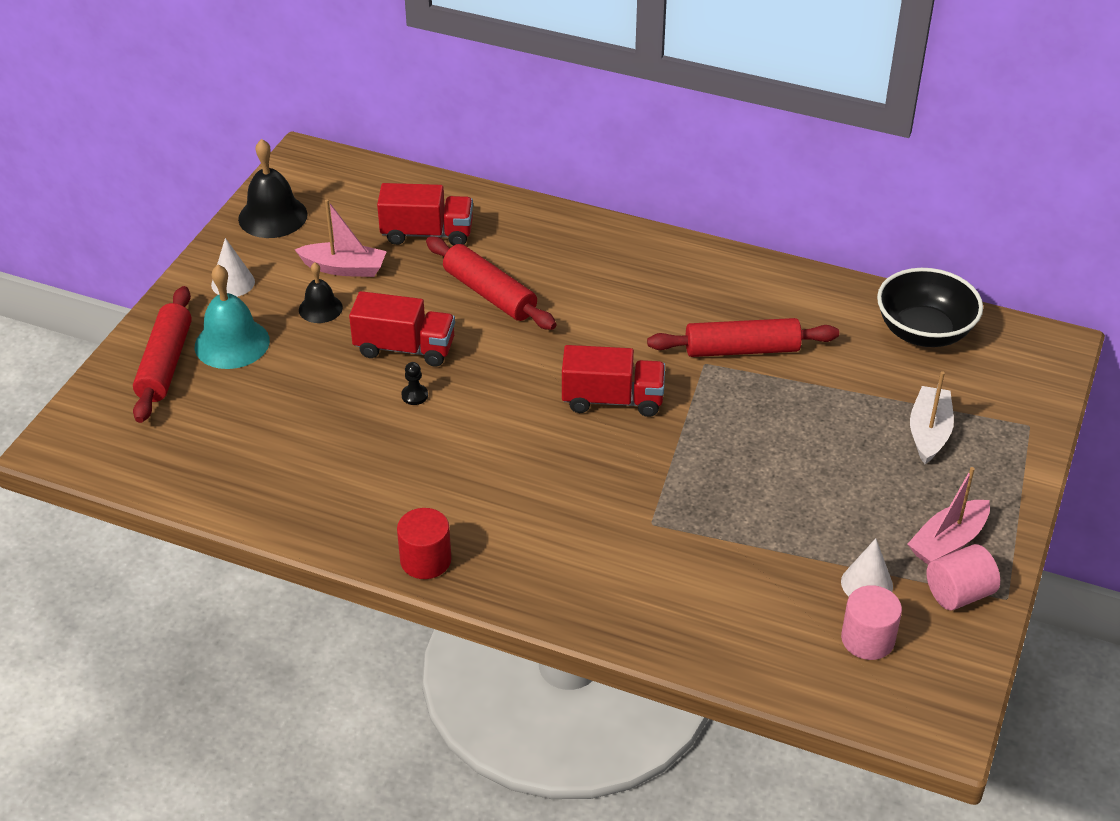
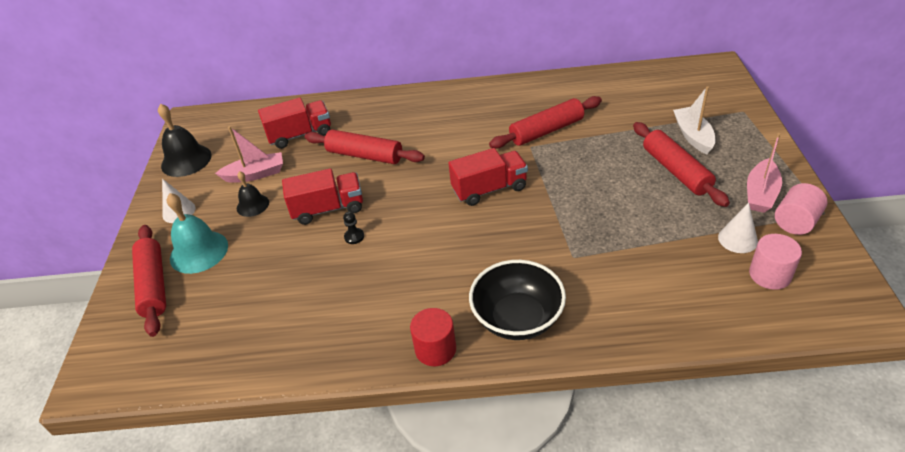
camera: 20 degrees left, 0 degrees up
black bowl [877,268,983,347] -> black bowl moved to [469,260,566,340]
none -> red rolling pin [633,122,730,207]

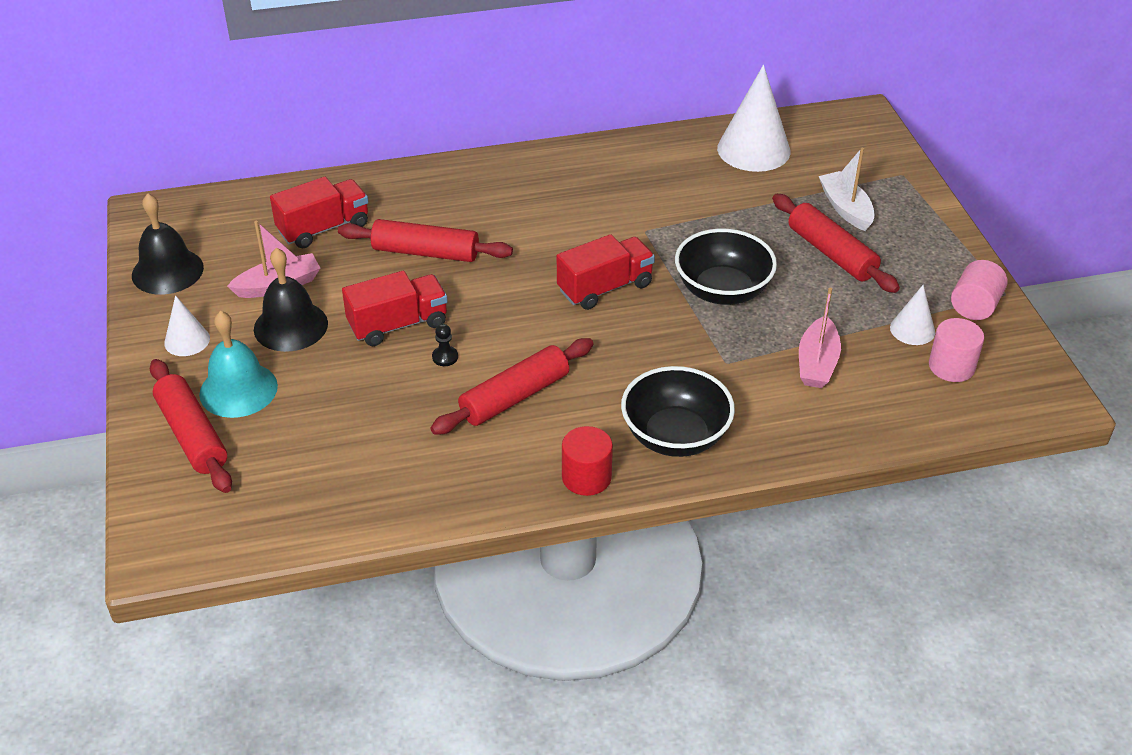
camera: 15 degrees left, 0 degrees up
black bell [237,171,269,217] -> black bell [254,248,328,352], size x1.66
red rolling pin [489,96,602,149] -> red rolling pin moved to [430,338,594,435]
pink boat [747,133,782,213] -> pink boat moved to [799,288,841,388]
none -> black bowl [675,229,777,305]
none -> white cone [717,65,790,172]

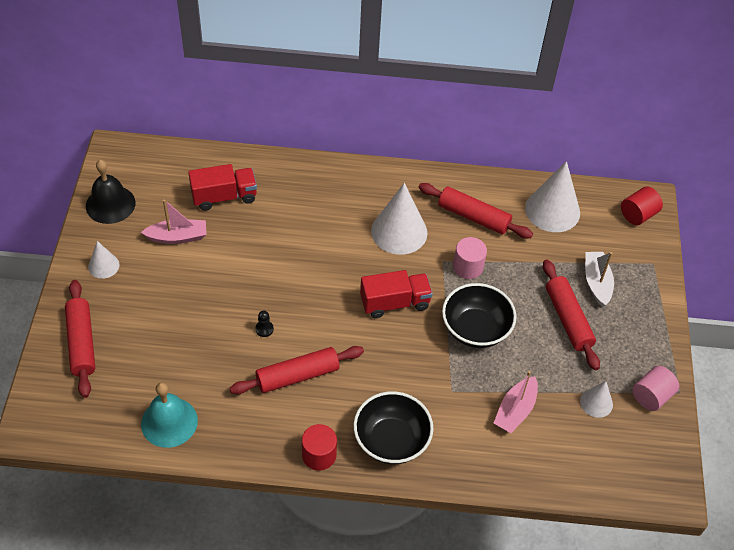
camera: 15 degrees right, 10 degrees up
turquoise bell [199,311,278,418] -> turquoise bell moved to [141,382,198,448]
black bell [254,248,328,352] -> none
red rolling pin [338,219,513,262] -> red rolling pin moved to [419,183,533,239]
red truck [342,271,448,346] -> none
pink cylinder [929,318,984,382] -> pink cylinder moved to [453,237,487,279]
none -> white cone [371,183,428,255]
none -> red cylinder [621,186,663,225]

